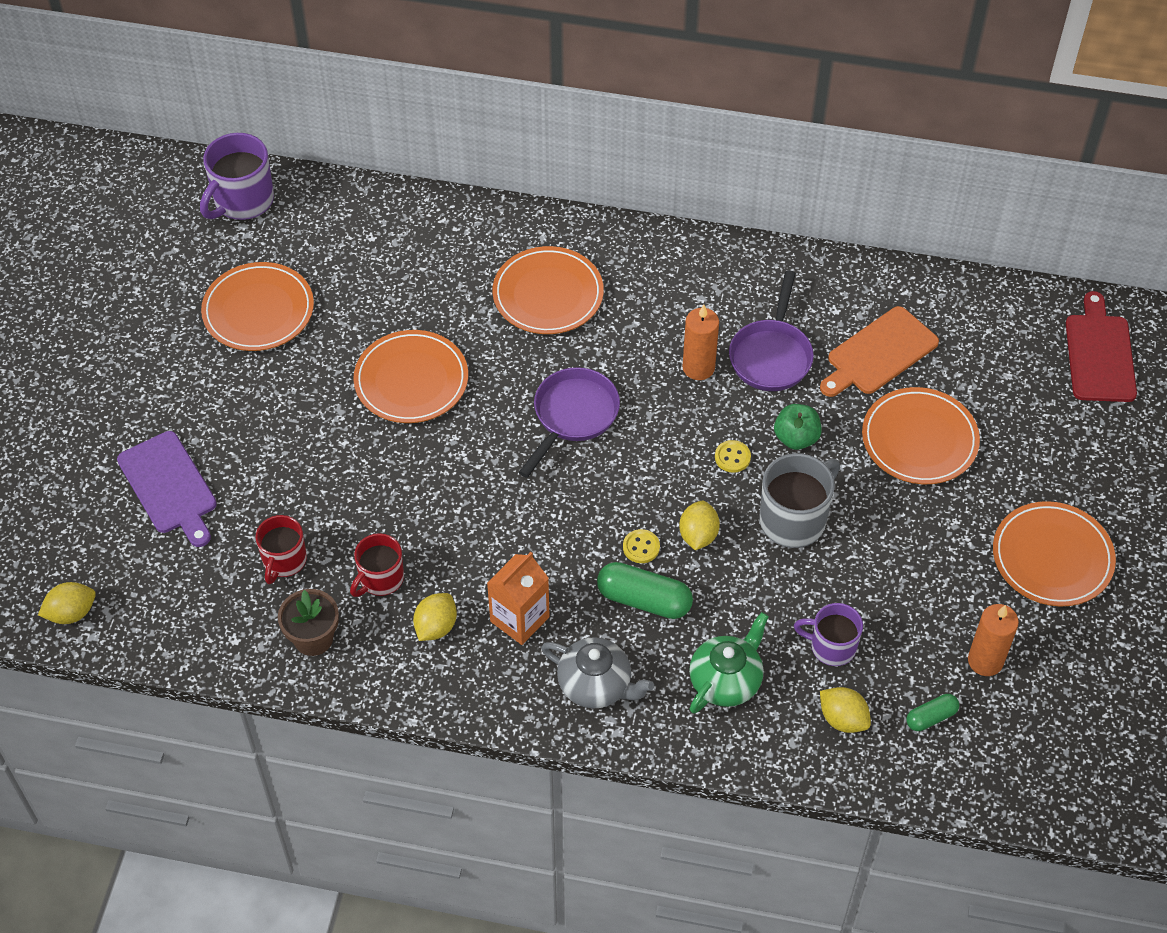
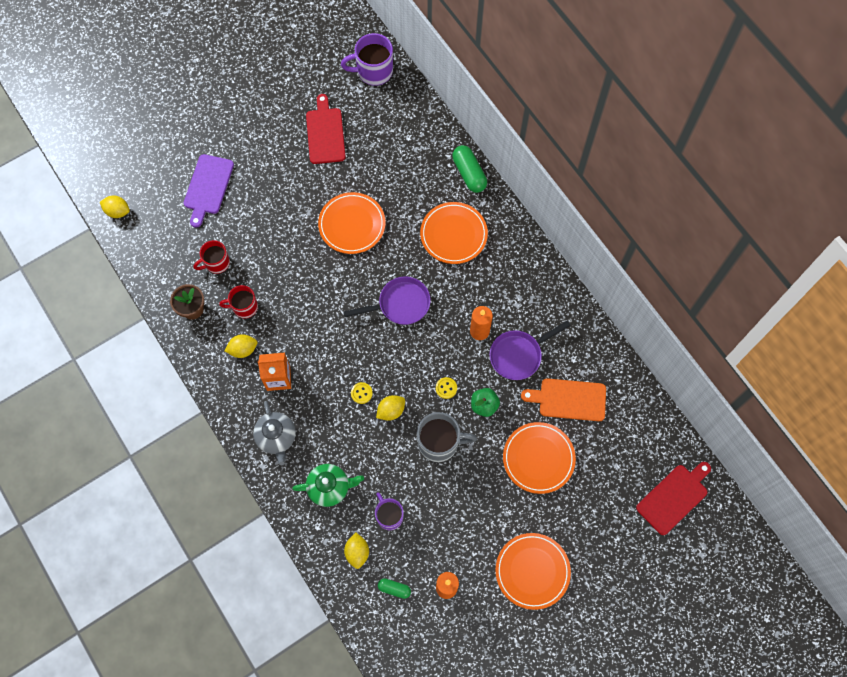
camera: 45 degrees right, 15 degrees up
orange plate [201,262,314,351] -> red cutting board [306,94,346,164]
green capsule [597,562,693,619] -> green capsule moved to [452,145,487,193]

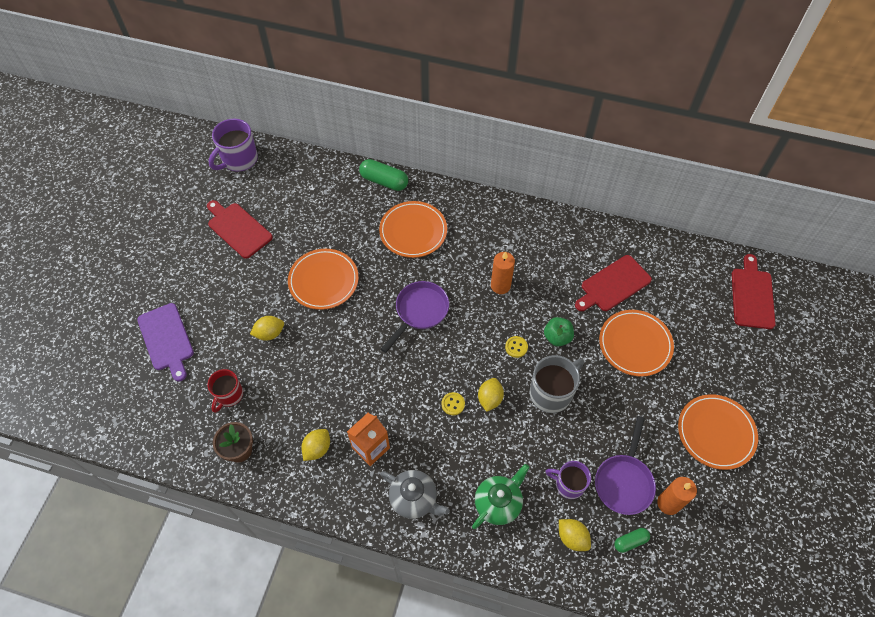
camera: 40 degrees left, 10 degrees down
yellow lemon [100,195,130,218] -> yellow lemon moved to [250,316,284,341]
red mug [219,285,258,318] -> none
purple pan [489,321,571,380] -> purple pan moved to [595,416,656,515]
orange cutting board [521,378,606,421] -> red cutting board [575,255,652,311]

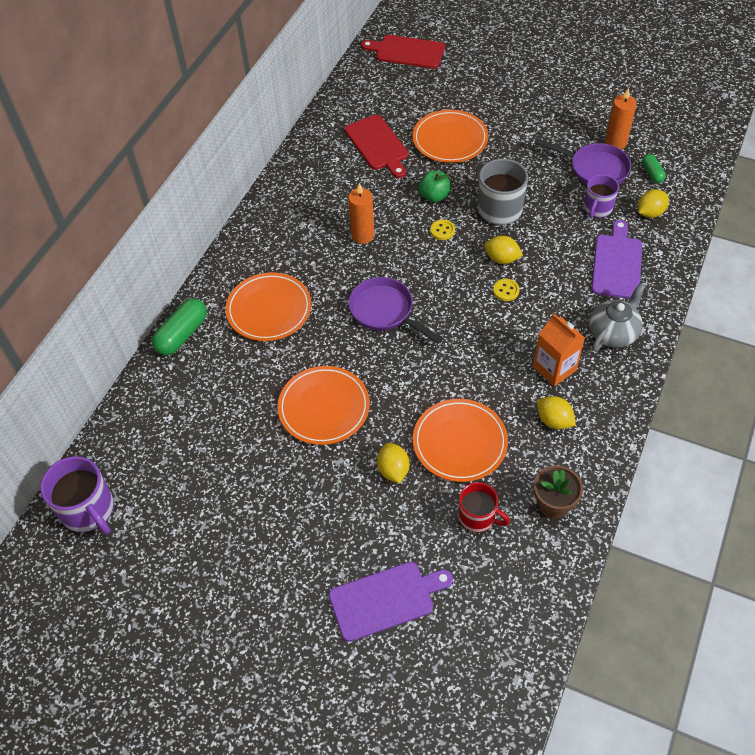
camera: 80 degrees left, 5 degrees down
red cutting board [207,200,273,258] -> none
green teapot [472,464,529,529] -> purple cutting board [591,220,642,299]
orange plate [678,394,758,470] -> orange plate moved to [413,399,508,482]

